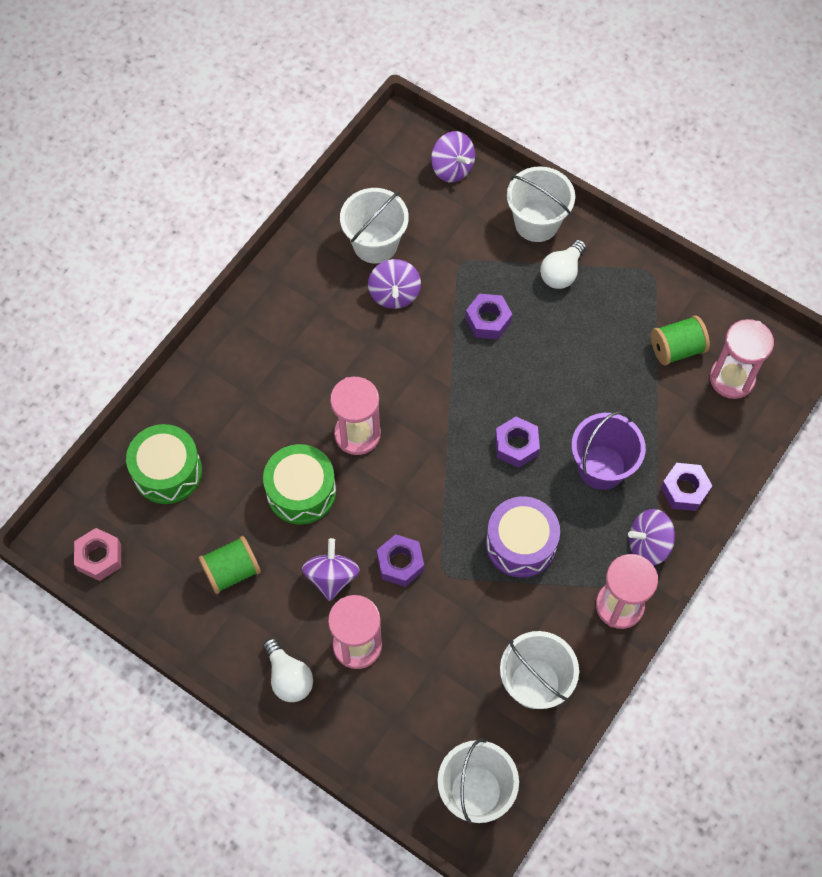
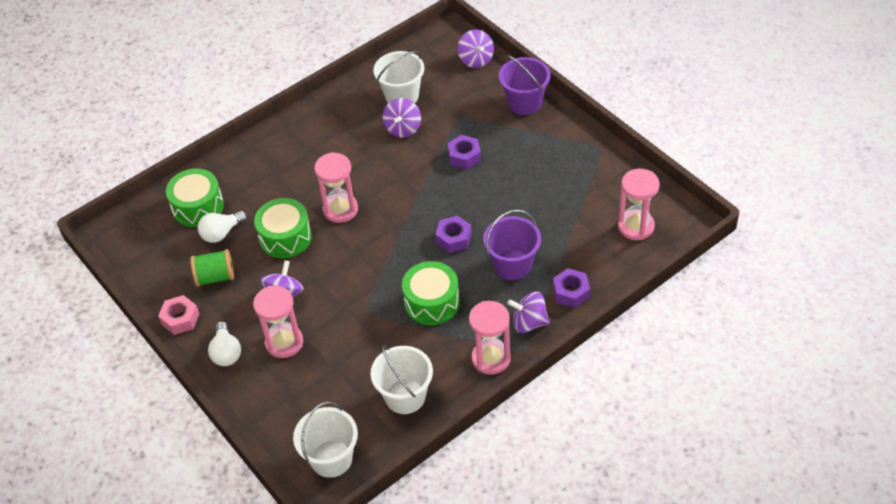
camera: 20 degrees right, 15 degrees down
pink nut [74,528,121,581] -> pink nut moved to [158,295,199,335]
purple nut [377,534,424,587] -> none
purple drum [486,496,560,578] -> green drum [402,261,460,325]
white bucket [507,166,575,242] -> purple bucket [499,55,551,115]
white light bulb [540,239,586,289] -> white light bulb moved to [198,211,247,243]
green spool [651,316,710,365] -> none

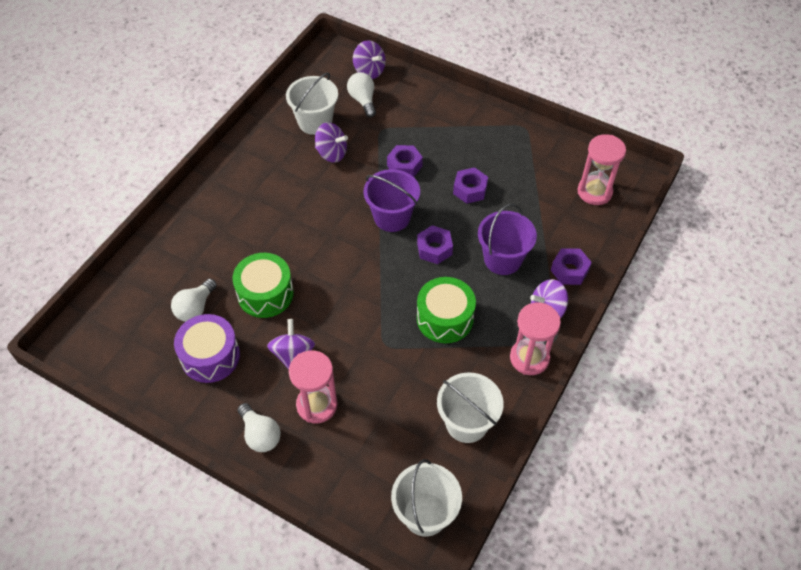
camera: 25 degrees left, 5 degrees up
pink nut [158,295,199,335] -> none
green drum [166,168,224,227] -> none
green spool [190,249,234,287] -> purple drum [174,314,240,383]
pink hourglass [314,152,358,223] -> none
purple spinning top [383,98,421,138] -> purple spinning top turned 60 degrees counterclockwise [315,122,348,162]
purple bucket [499,55,551,115] -> purple bucket moved to [363,169,420,232]
none -> white light bulb [347,72,376,117]
none -> purple nut [453,167,488,204]

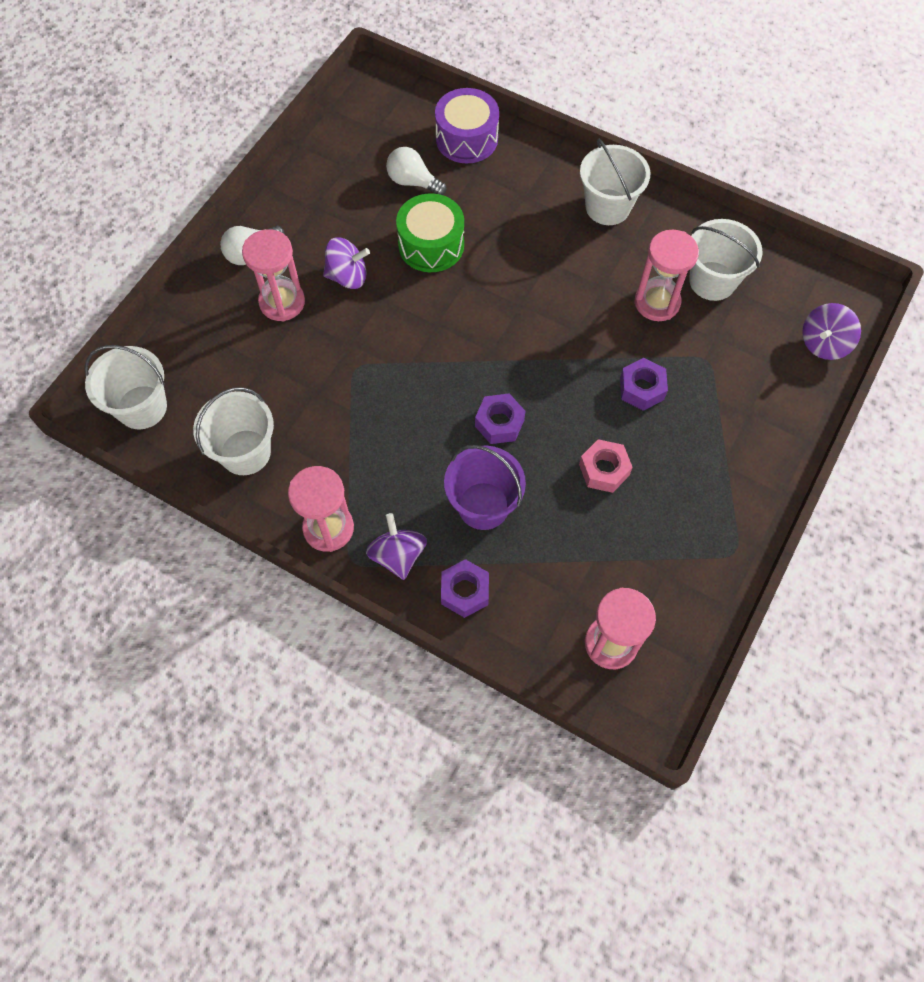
camera: 90 degrees right, 10 degrees up
purple drum [174,314,240,383] -> purple drum moved to [435,88,499,164]
purple spinning top [315,122,348,162] -> pink hourglass [635,230,699,321]
white light bulb [347,72,376,117] -> none
purple bucket [363,169,420,232] -> none
green drum [417,277,476,343] -> none
purple nut [453,167,488,204] -> pink nut [579,439,633,493]
none -> white bucket [580,139,650,225]

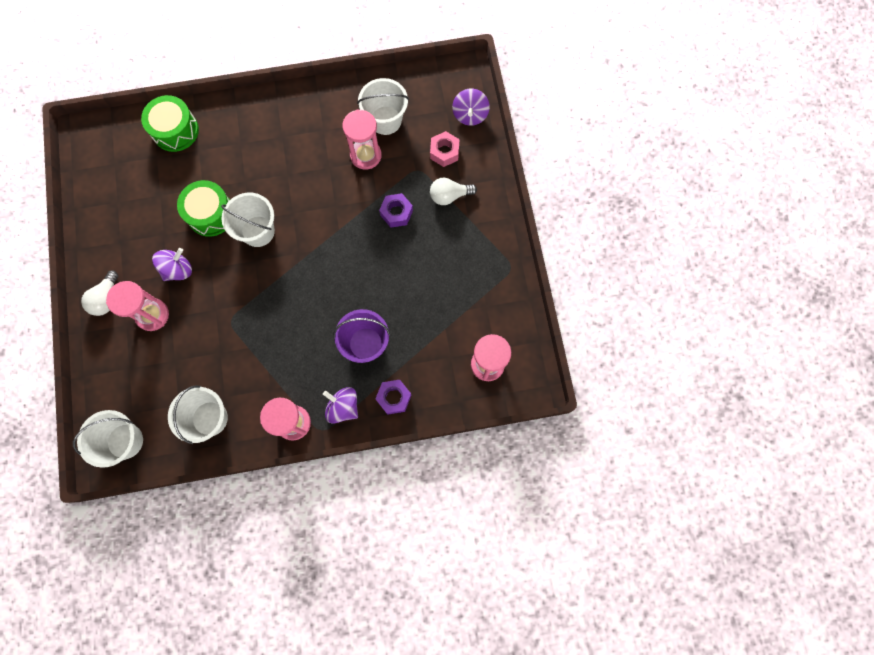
camera: 40 degrees left, 10 degrees up
white light bulb [386,147,446,195] -> white light bulb moved to [430,178,477,205]
purple drum [435,88,499,164] -> green drum [141,95,199,152]
purple nut [475,393,525,444] -> none
pink nut [579,439,633,493] -> pink nut moved to [430,131,460,167]
white bucket [580,139,650,225] -> white bucket moved to [221,193,275,247]

